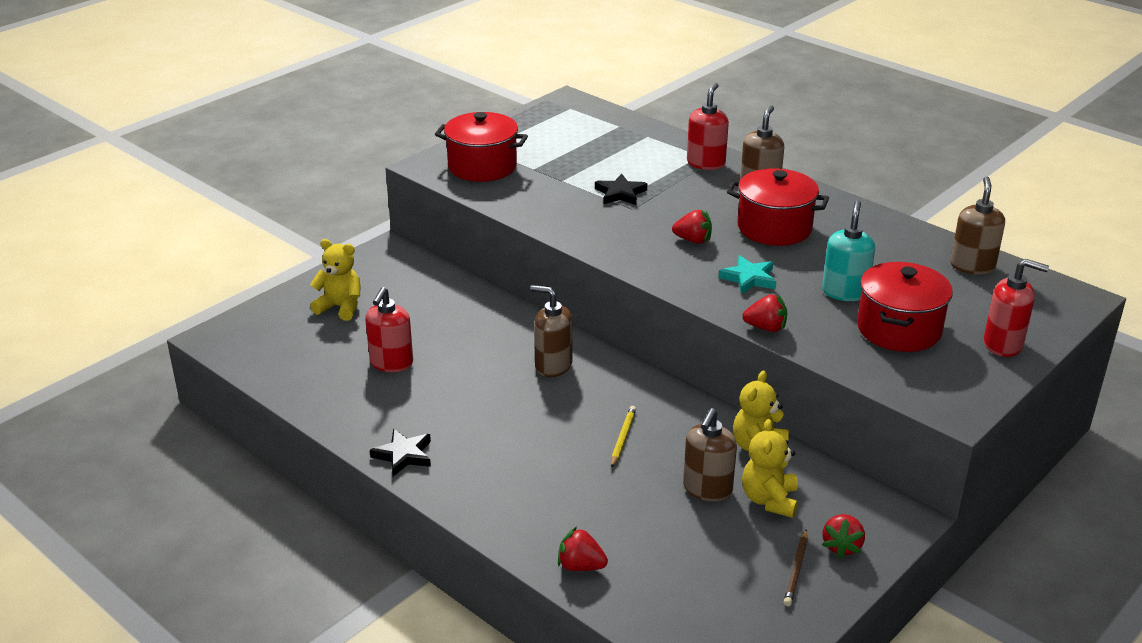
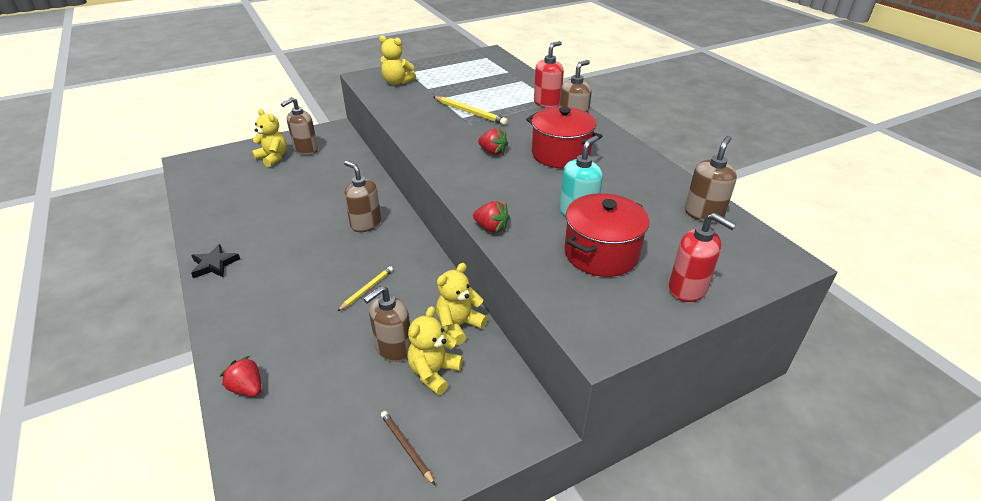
camera: 20 degrees right, 5 degrees up
red soap dispenser [365,287,413,372] -> none
red pot [435,112,528,182] -> yellow teddy bear [379,35,416,85]
black star [595,174,647,205] -> yellow pencil [434,96,508,125]
turquoise star [718,255,776,294] -> none
brown pencil [784,529,808,606] -> brown pencil turned 105 degrees clockwise [381,411,435,485]
red strawberry [822,514,865,558] -> none
none -> brown soap dispenser [281,97,318,155]

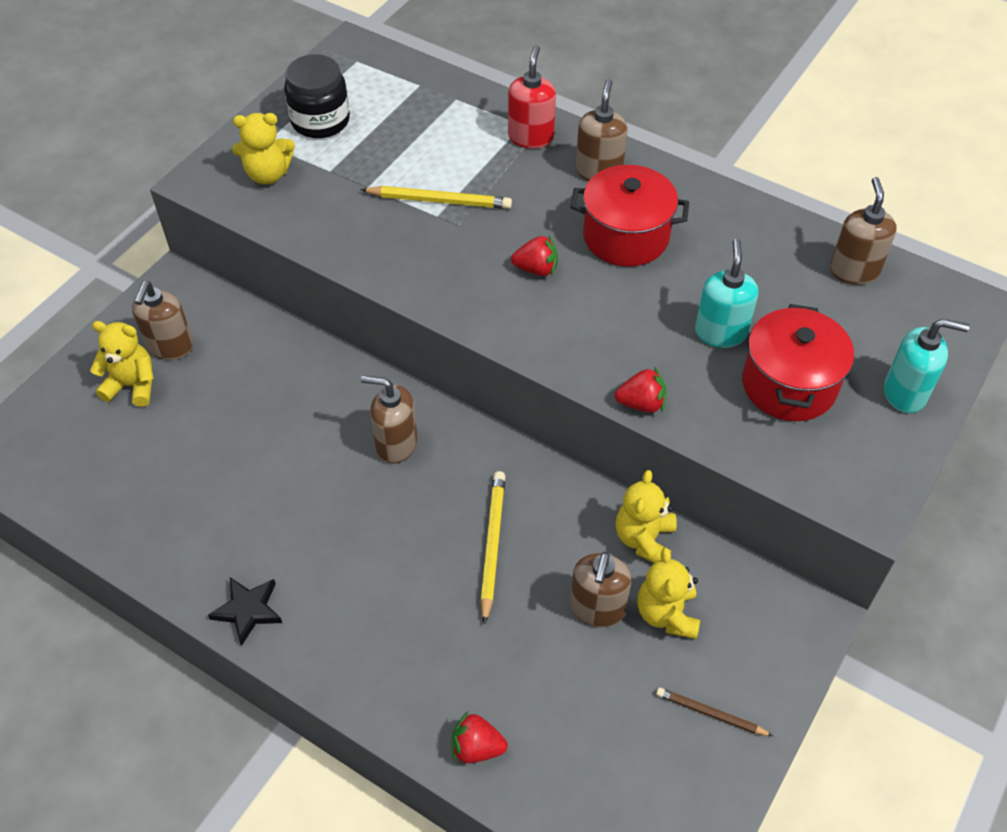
camera: 30 degrees left, 15 degrees up
yellow pencil [337,266,393,311] -> yellow pencil [480,471,506,625], size x1.56
red soap dispenser [669,213,736,302] -> turquoise soap dispenser [884,319,970,413]
none -> black jar [284,54,350,138]

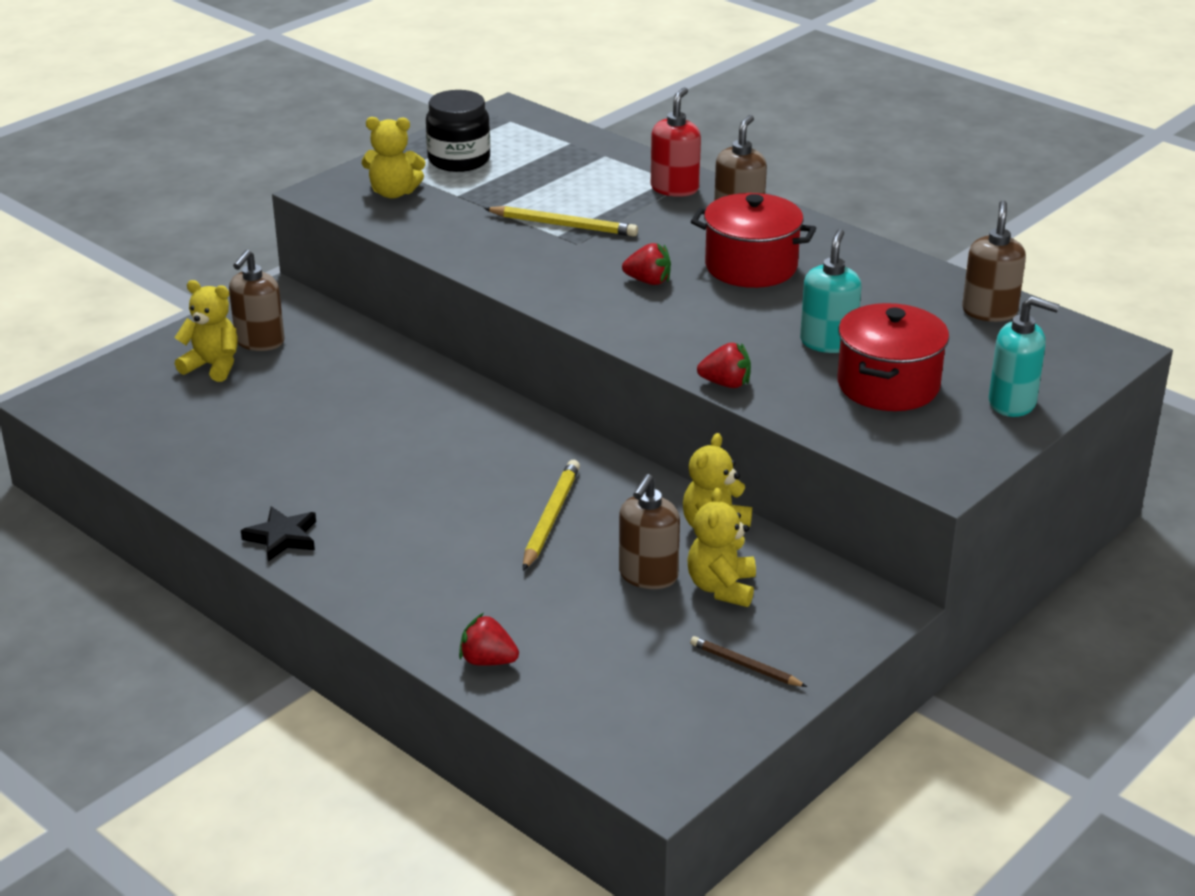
camera: 10 degrees right, 20 degrees down
brown soap dispenser [361,375,417,464] -> none

